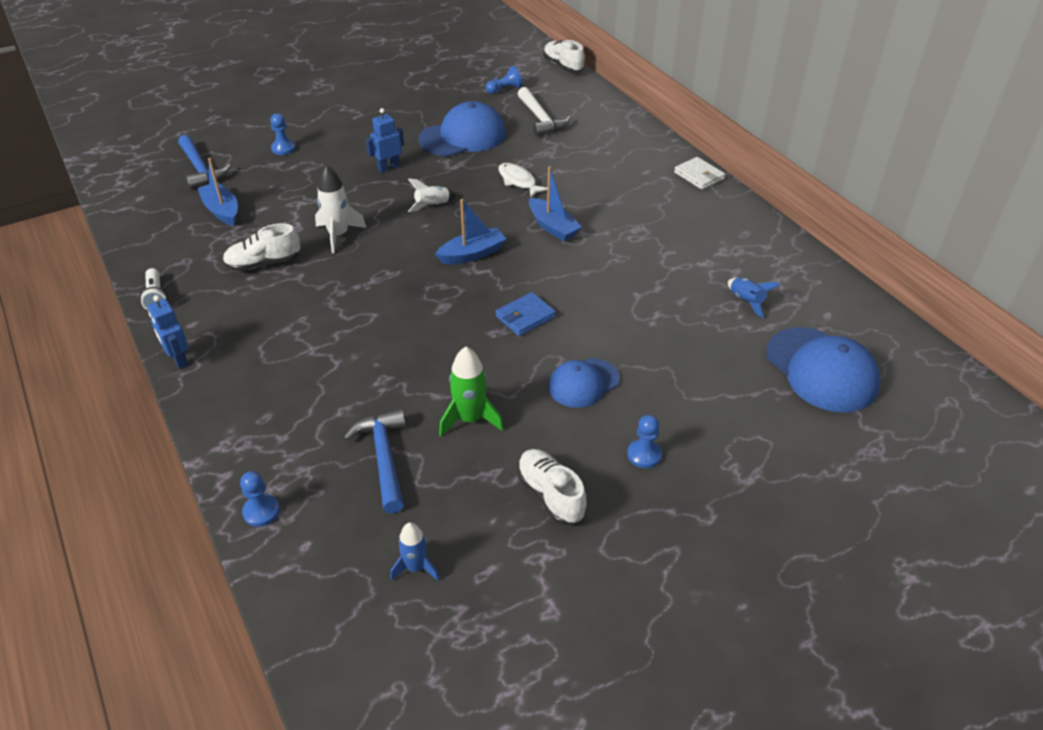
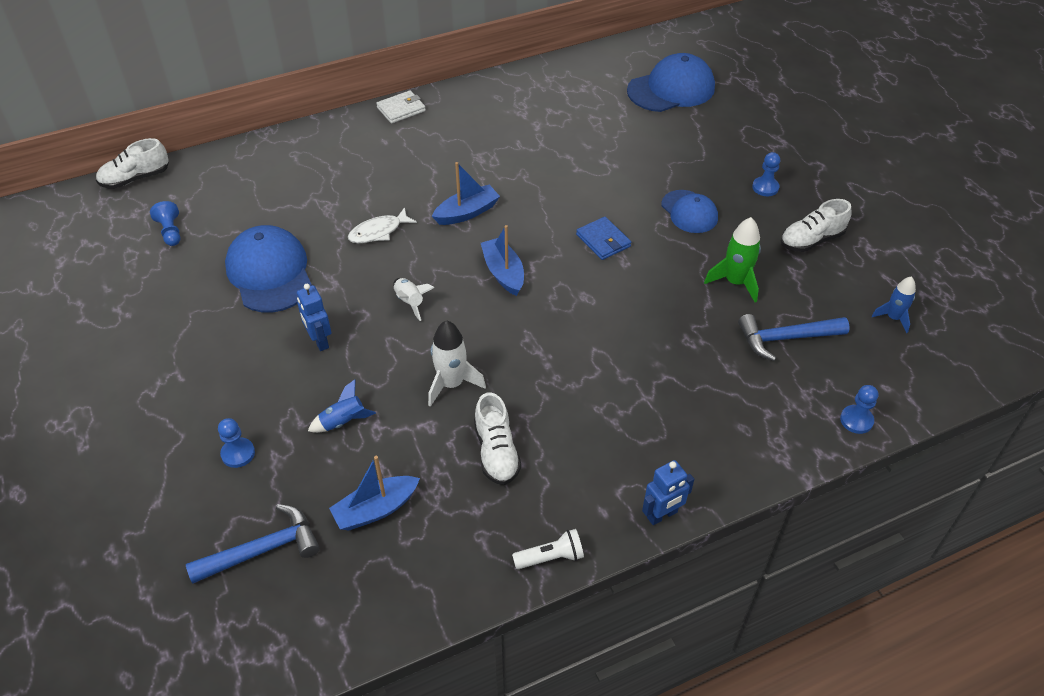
camera: 85 degrees left, 5 degrees up
white hammer [518,87,571,136] -> none
blue rocket [728,278,780,318] -> blue rocket moved to [308,379,376,433]

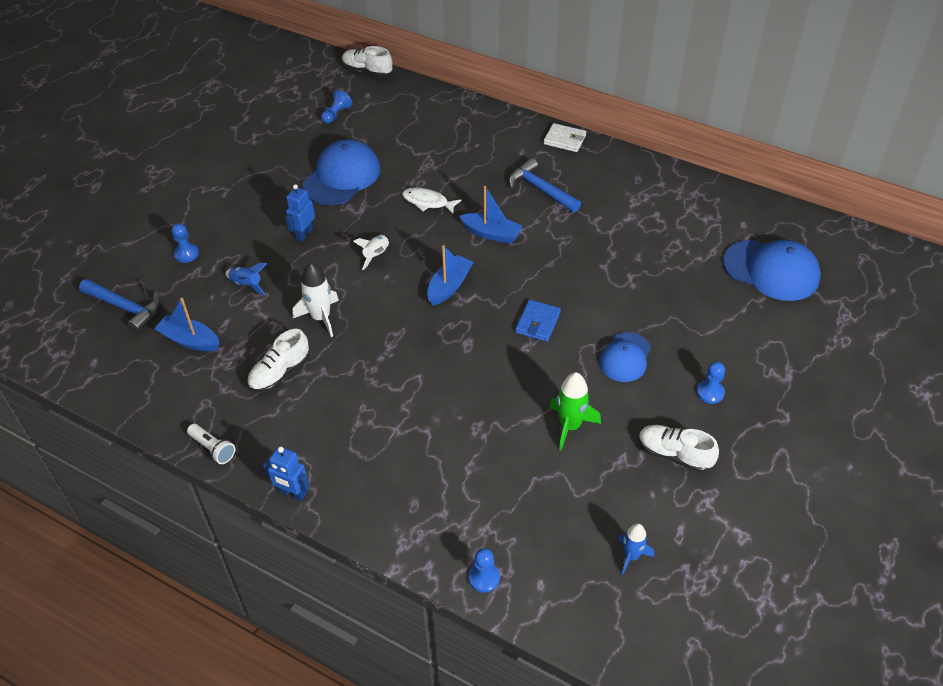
camera: 55 degrees right, 0 degrees up
blue hammer [738,314,850,361] -> blue hammer moved to [509,158,581,212]

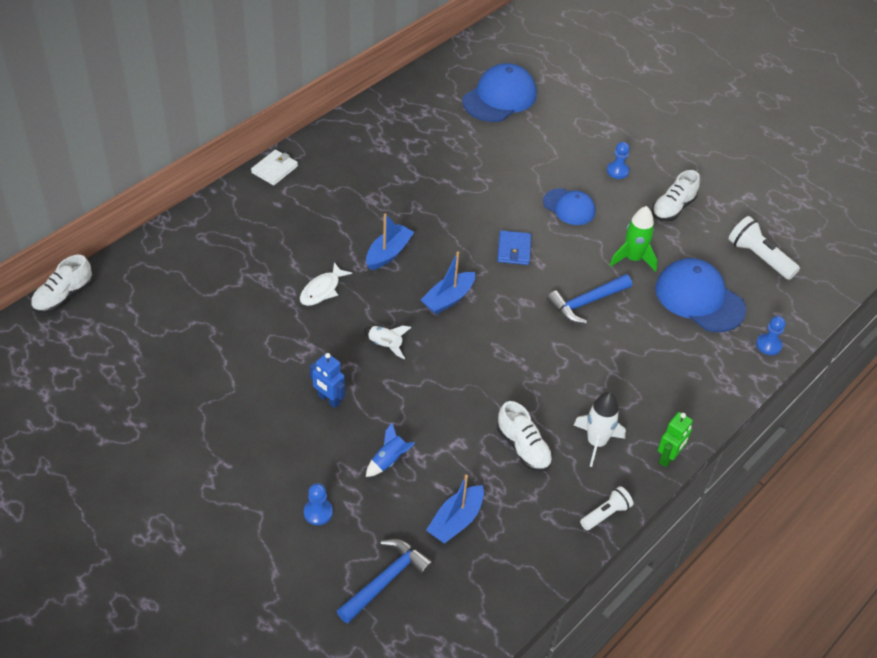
camera: 80 degrees left, 0 degrees up
blue robot [263,446,310,501] -> green robot [658,412,693,467]
white rocket [293,262,339,337] -> white rocket moved to [574,392,626,467]
blue cap [302,139,380,205] -> blue cap moved to [655,258,746,332]
blue pawn [321,90,352,124] -> none
blue boat [427,245,474,306] -> blue boat turned 90 degrees counterclockwise [421,251,475,314]
blue hammer [509,158,581,212] -> blue hammer moved to [547,274,632,324]
blue wallet [515,300,561,342] -> blue wallet turned 60 degrees clockwise [497,230,531,265]
blue rocket [618,523,654,575] -> white flashlight [729,216,800,280]

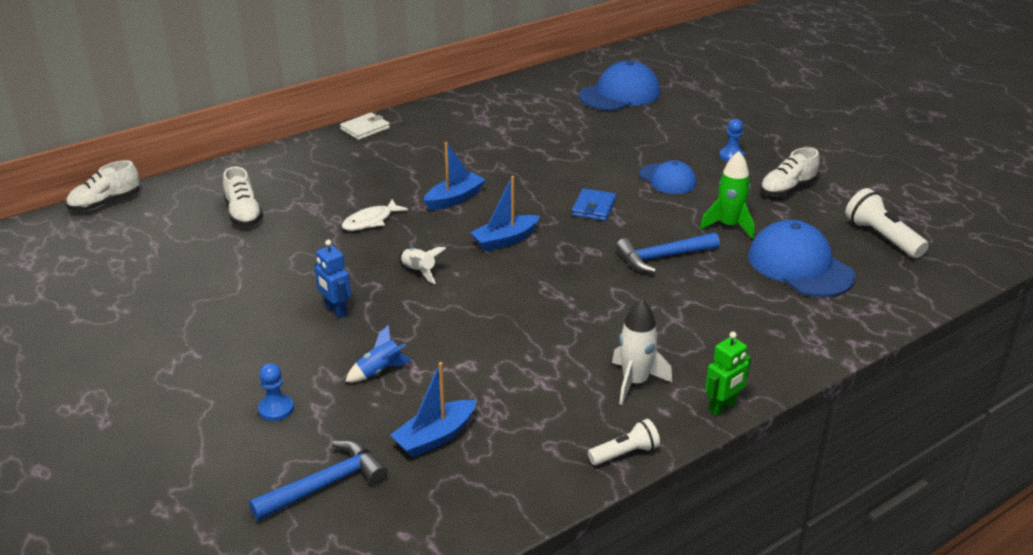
camera: 15 degrees right, 15 degrees down
white shoe [497,401,553,472] -> white shoe moved to [223,166,263,226]
blue pawn [756,316,786,355] -> none

